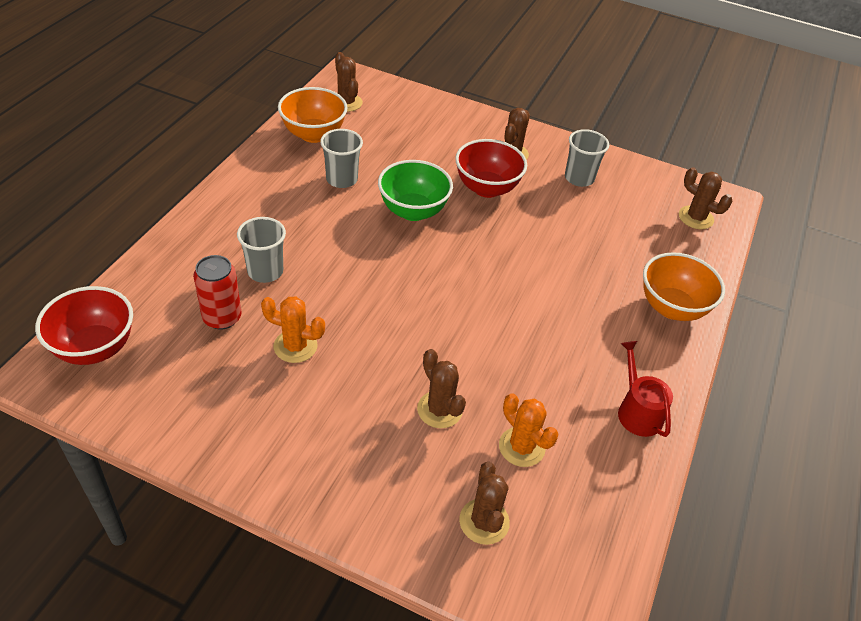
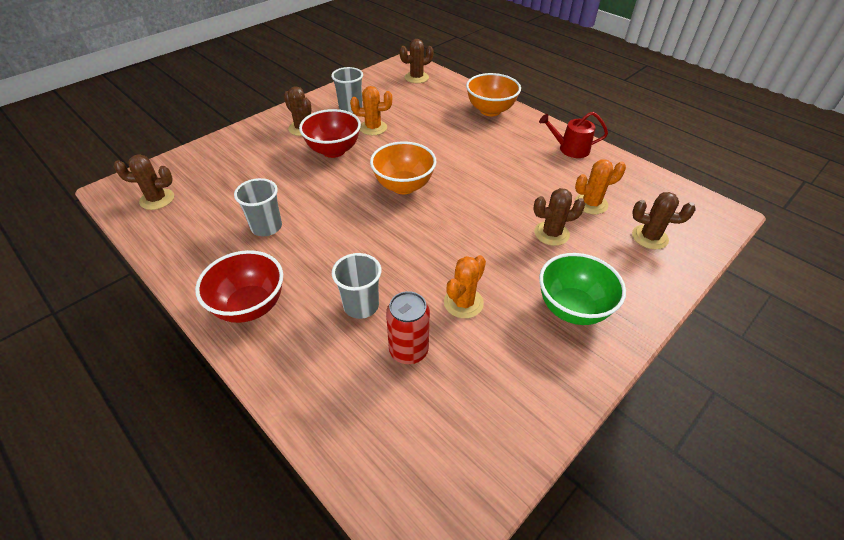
camera: 65 degrees left, 0 degrees up
red bowl [35,286,133,365] -> red bowl moved to [195,250,283,323]
orange bowl [278,87,348,143] -> orange bowl moved to [370,141,436,194]
green bowl [378,160,453,221] -> green bowl moved to [539,253,626,325]
none -> orange cactus [350,86,392,135]

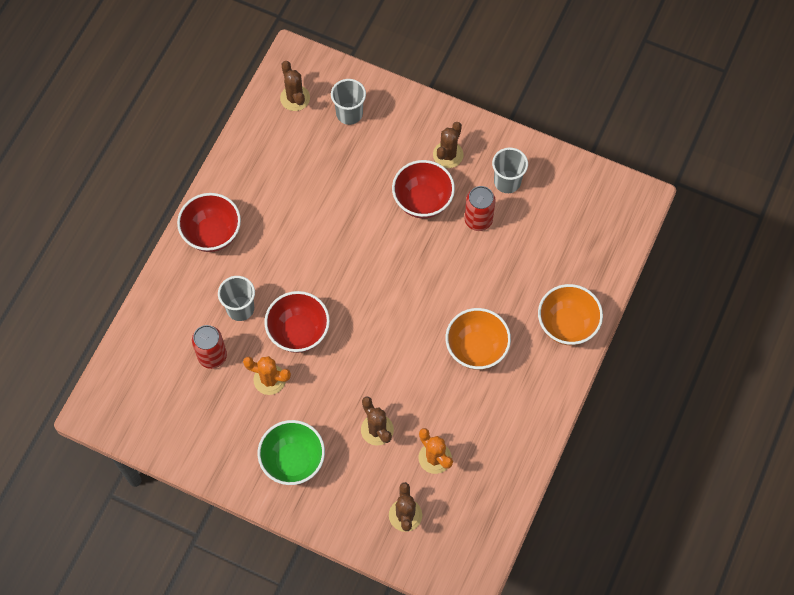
camera: 70 degrees right, 20 degrees up
grey cup [234,178,282,236] -> grey cup moved to [331,79,366,125]
orange cactus [350,86,392,135] -> red can [464,186,496,231]
orange bowl [370,141,436,194] -> orange bowl moved to [445,308,511,370]
brown cactus [400,39,434,83] -> none
red watering can [539,112,608,158] -> none
none -> red bowl [264,291,330,353]

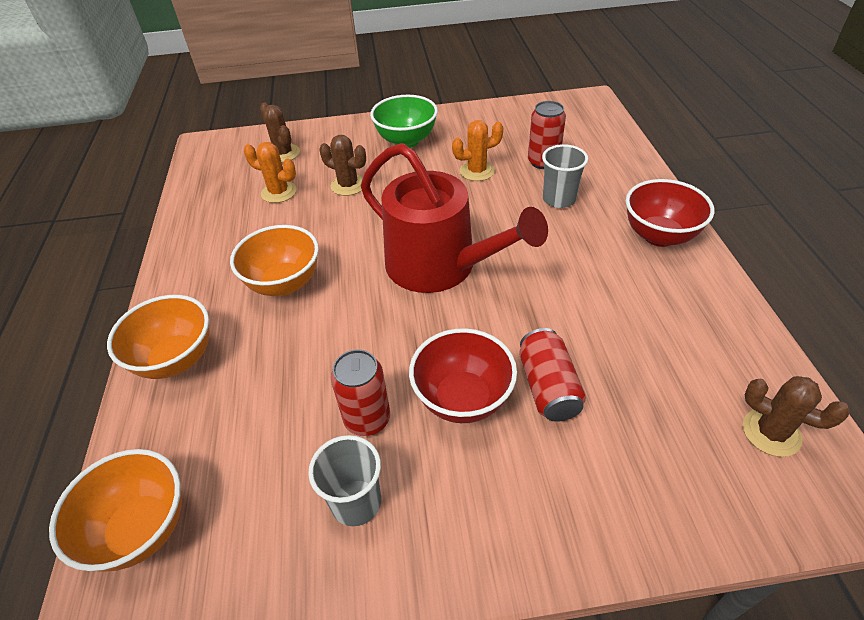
camera: 150 degrees right, 20 degrees down
red bowl [264,291,330,353] -> none
grey cup [331,79,366,125] -> none
brown cactus [433,122,464,168] -> none
none -> orange bowl [49,449,182,572]
none -> red watering can [361,143,548,293]
none -> red can [519,328,586,422]

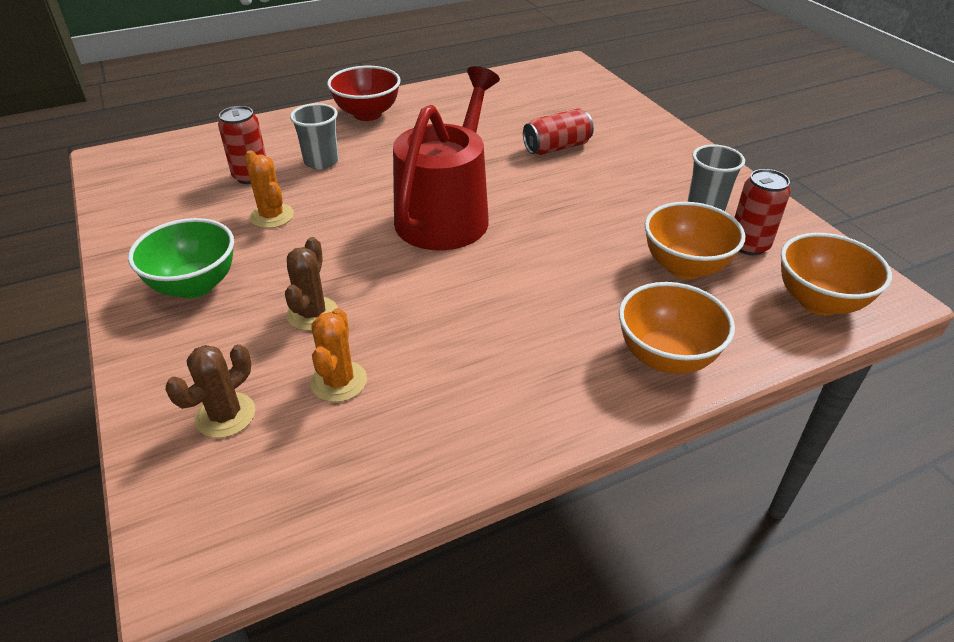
camera: 110 degrees left, 5 degrees down
orange bowl [230,225,319,296] -> orange bowl moved to [644,202,745,279]
red can [331,350,390,436] -> red can moved to [734,169,791,255]
red bowl [409,328,517,423] -> none
brown cactus [743,376,850,457] -> none

